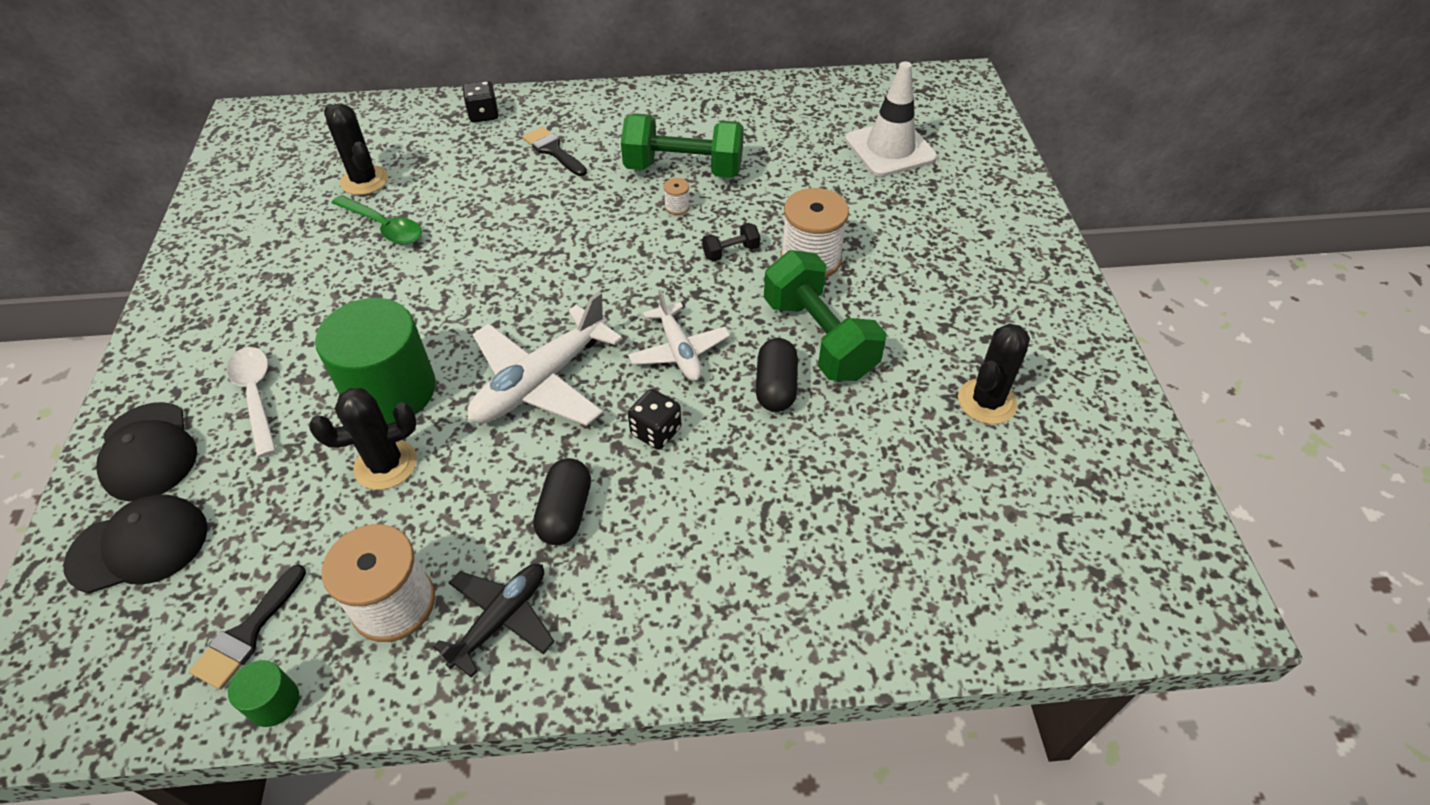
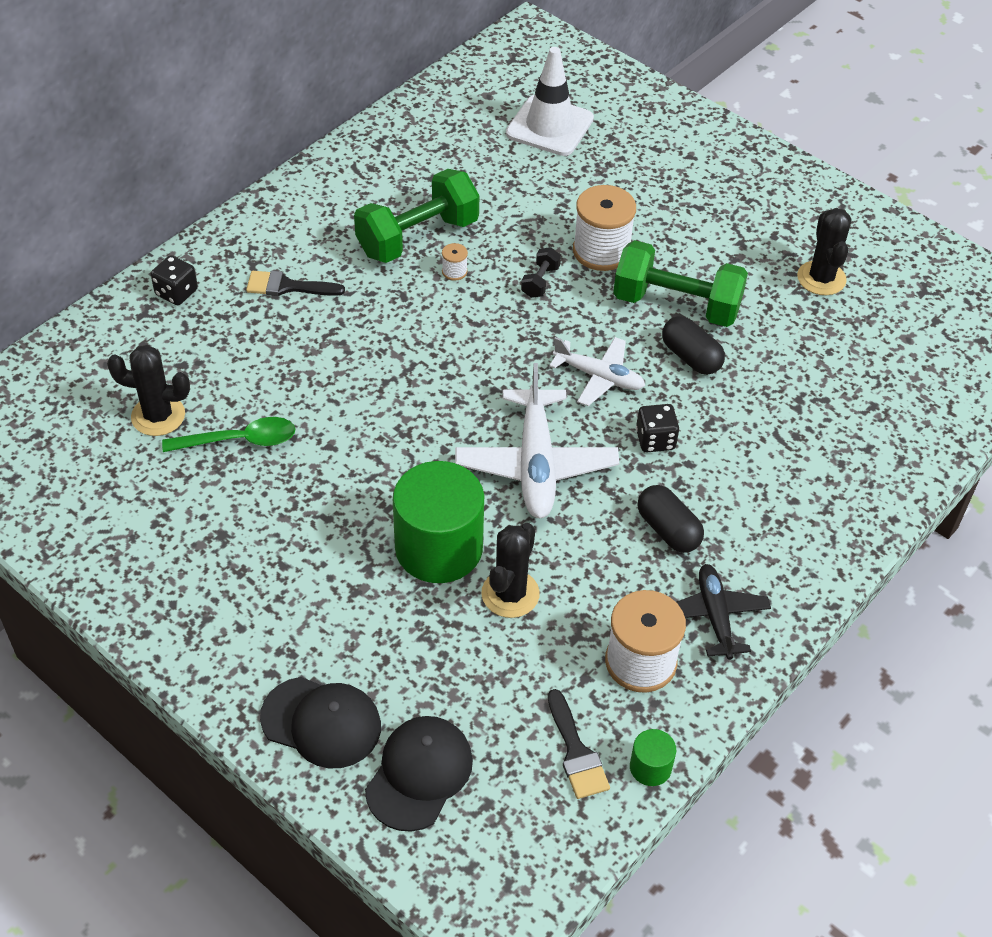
camera: 45 degrees left, 0 degrees up
white spoon [227,347,277,458] -> none

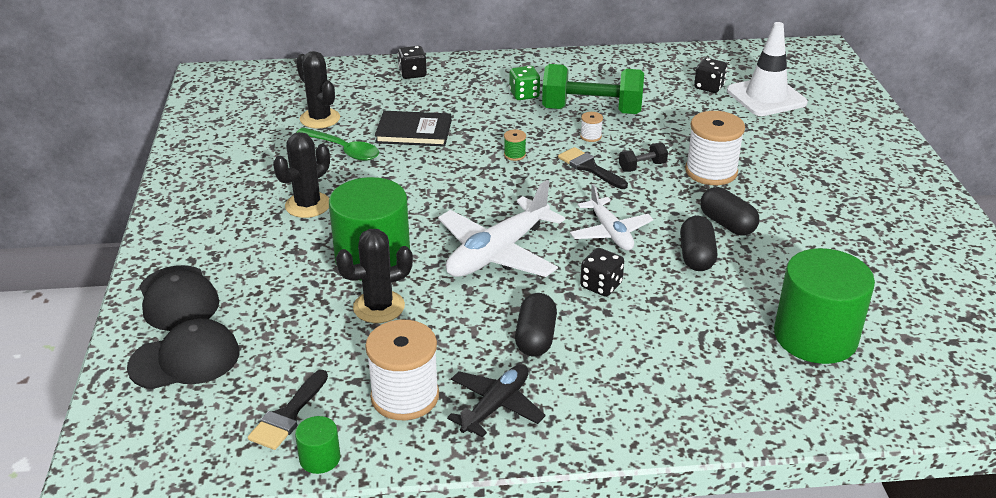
camera: 45 degrees right, 15 degrees down
black brush [246,271,345,296] -> black brush moved to [558,147,628,189]
green dumbbell [613,240,748,327] -> black capsule [700,187,759,236]
black cactus [797,208,851,295] -> black cactus moved to [273,132,330,218]
none -> black book [375,111,451,147]
none -> green spool [504,129,526,161]
none -> green dice [509,66,540,100]
none -> black dice [694,58,727,93]
none -> green cylinder [774,248,875,364]

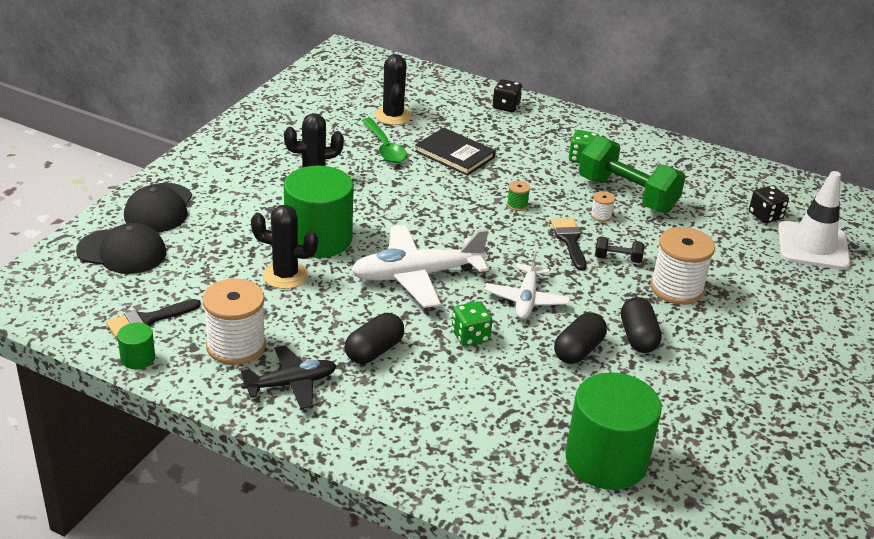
camera: 30 degrees right, 0 degrees up
black dice [580,248,624,297] -> green dice [452,301,493,346]

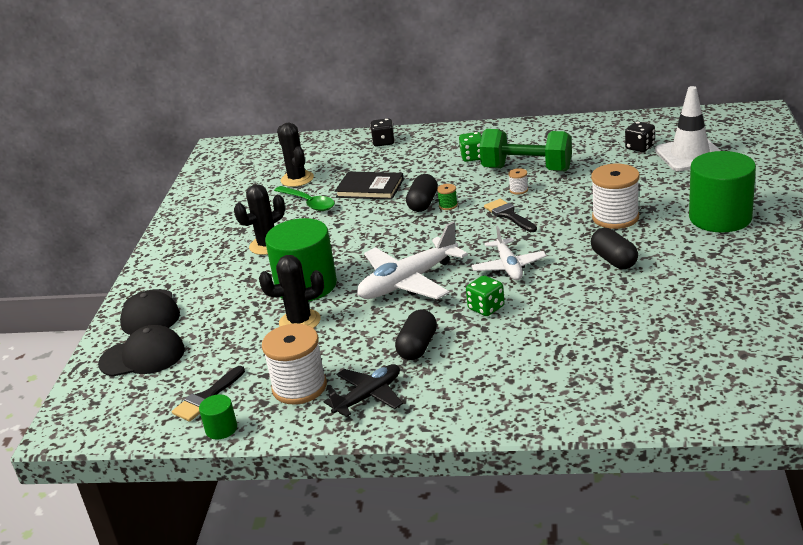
camera: 15 degrees left, 5 degrees down
black capsule [554,312,607,364] -> black capsule moved to [406,174,438,212]
green cylinder [565,372,662,490] -> green cylinder moved to [689,151,756,233]
black dumbbell [595,236,644,263] -> none

